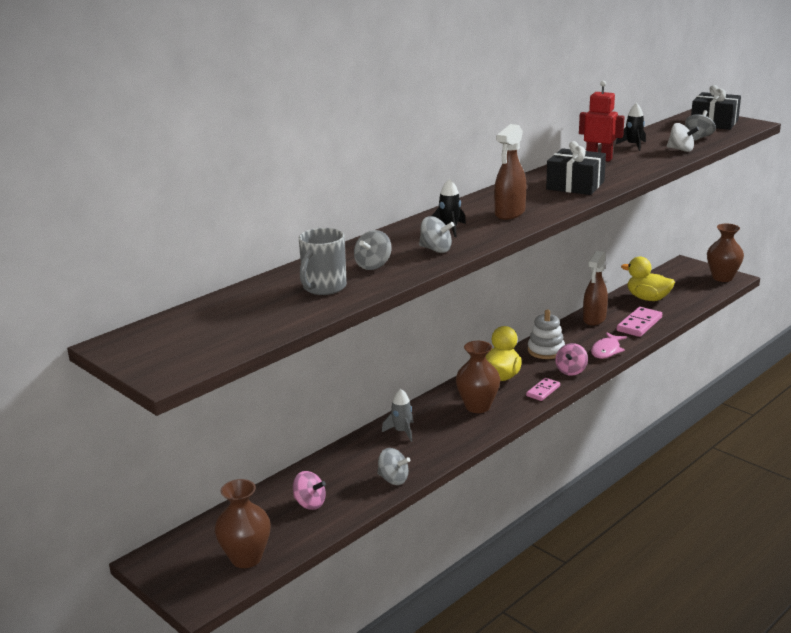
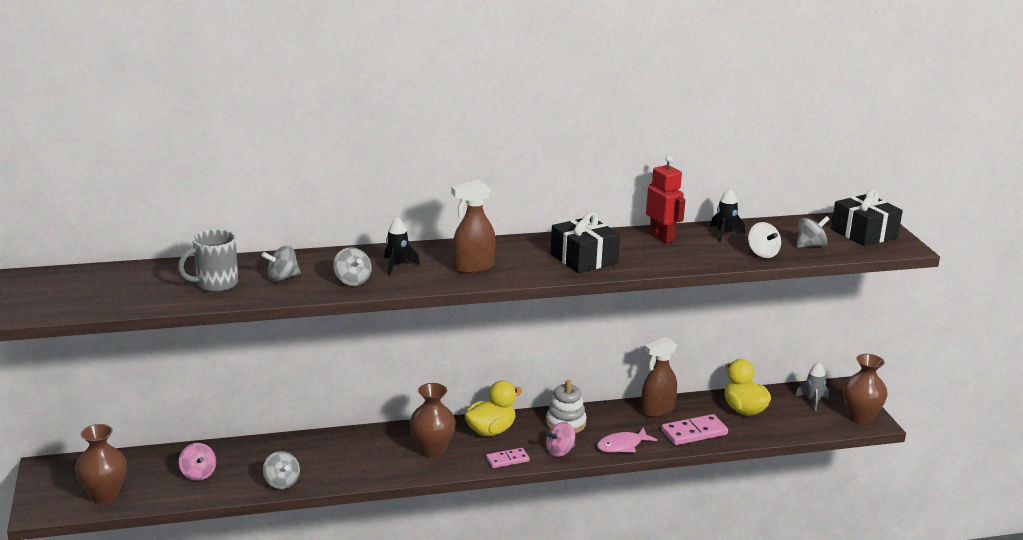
camera: 30 degrees right, 0 degrees up
grey rocket [382,389,414,442] -> grey rocket moved to [795,362,829,412]

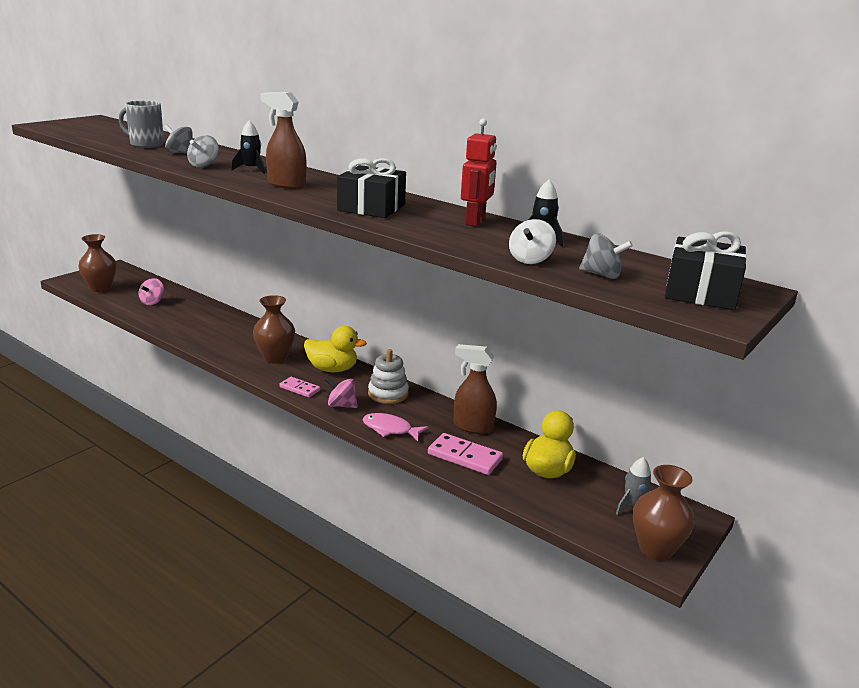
camera: 50 degrees right, 0 degrees up
grey spinning top [263,451,300,489] -> none

